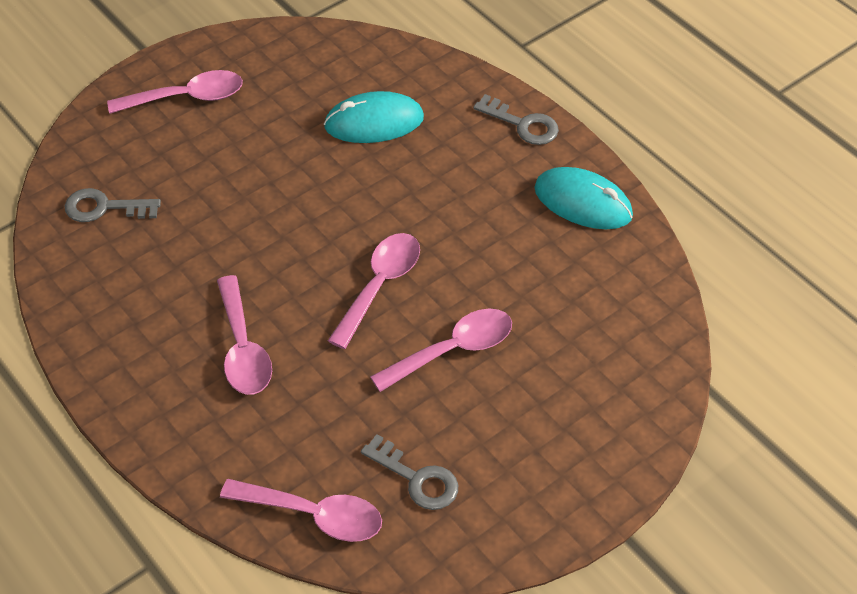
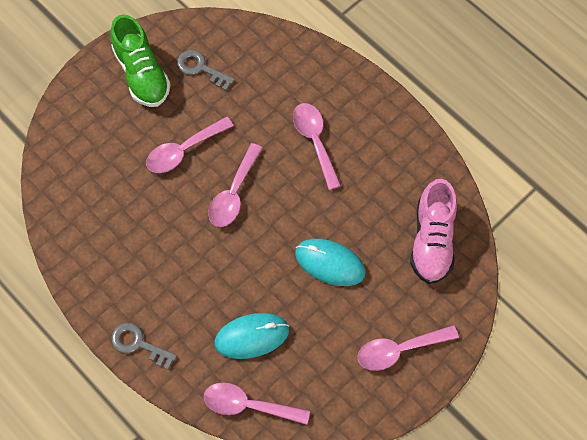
camera: 175 degrees right, 15 degrees up
grey key [65,188,161,222] -> pink shoe [410,179,457,284]
pink spoon [220,479,382,542] -> pink spoon moved to [204,382,310,425]
turquoise mouse [534,167,633,229] -> turquoise mouse moved to [295,239,366,286]
none -> green shoe [110,14,171,107]

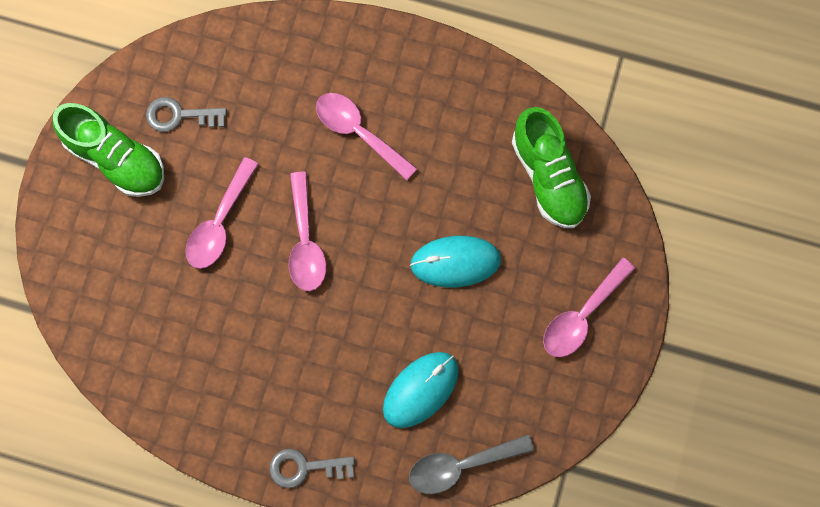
camera: 30 degrees left, 10 degrees up
pink spoon [204,382,310,425] -> grey spoon [409,434,534,494]
pink shoe [410,179,457,284] -> green shoe [512,107,591,228]

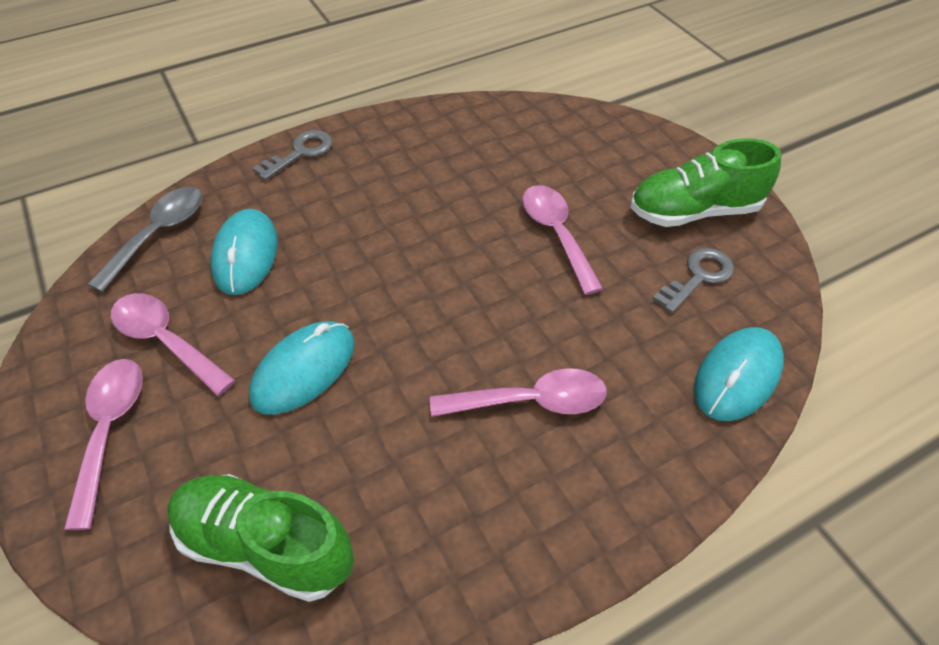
camera: 135 degrees right, 25 degrees down
pink spoon [289,172,326,291] -> pink spoon moved to [111,293,236,396]
none -> turquoise mouse [694,327,784,421]

